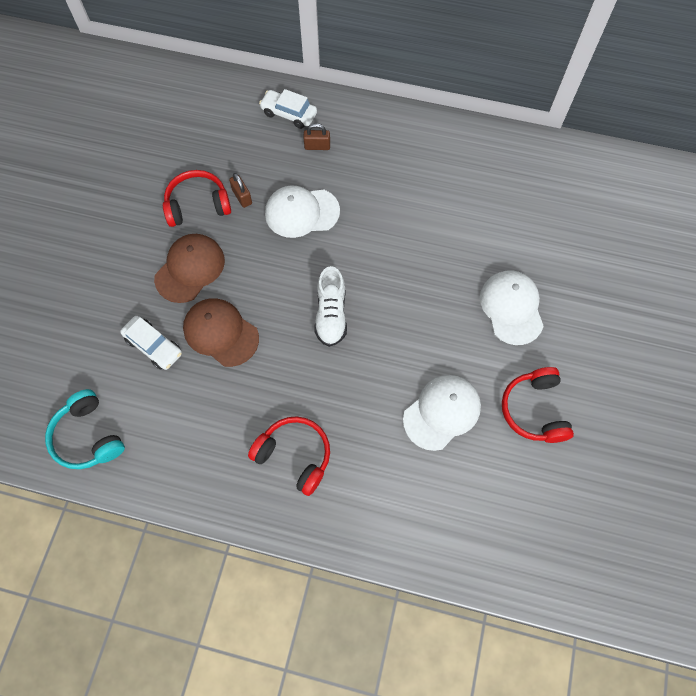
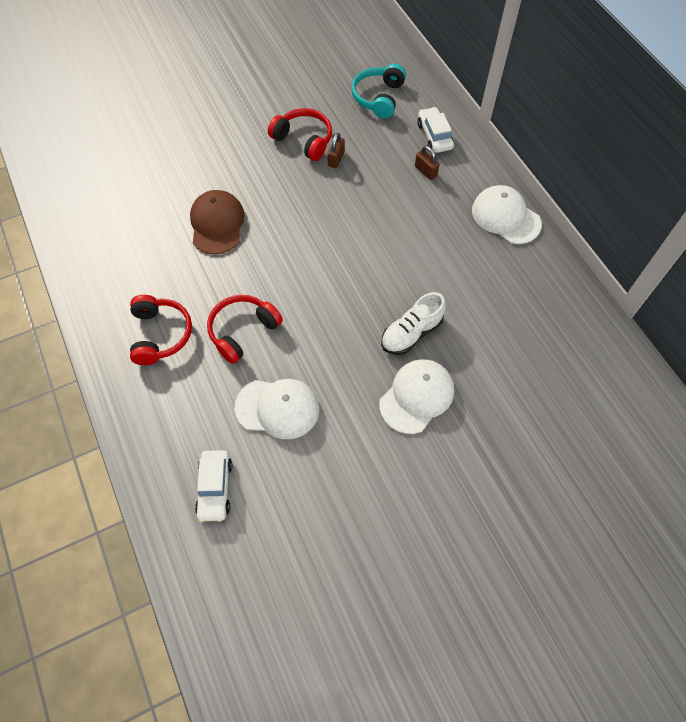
camera: 50 degrees right, 5 degrees down
turquoise headphones [45,389,125,469] -> turquoise headphones moved to [351,64,406,118]
white car [120,316,182,370] -> white car moved to [195,450,232,522]
brown cap [154,234,225,303] -> none
white cap [265,186,340,238] -> white cap moved to [472,185,542,244]
white shoe [314,266,347,347] -> white shoe moved to [381,292,446,355]
red headphones [502,367,574,443] -> red headphones moved to [207,295,283,364]

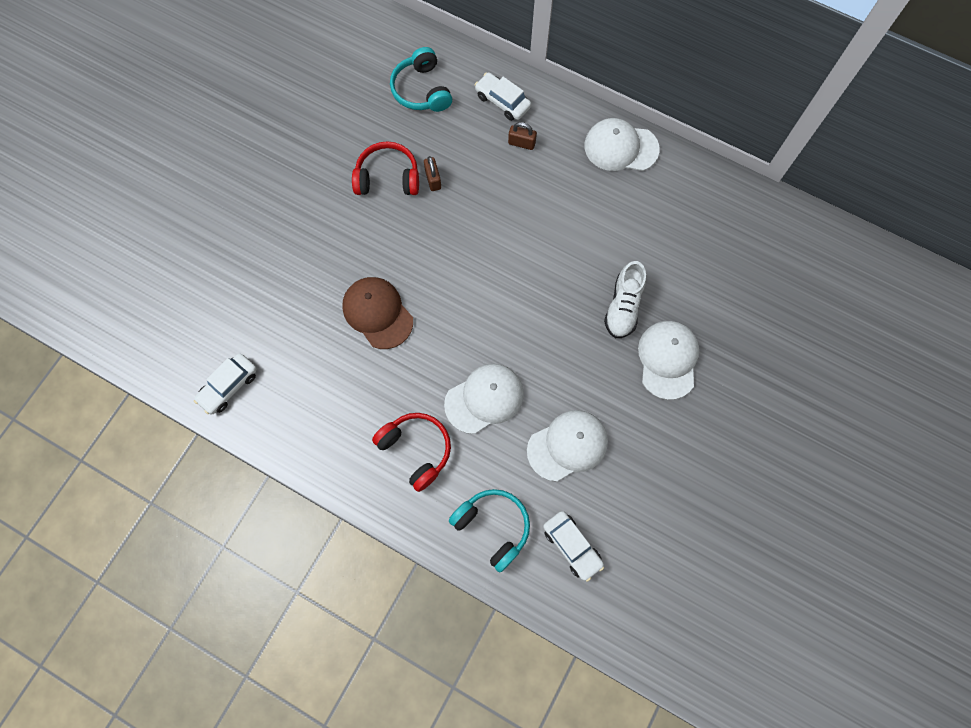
camera: 35 degrees left, 10 degrees up
red headphones [207,295,283,364] -> white cap [444,364,524,434]
none -> white car [194,353,257,414]
none -> turquoise headphones [449,489,530,572]

